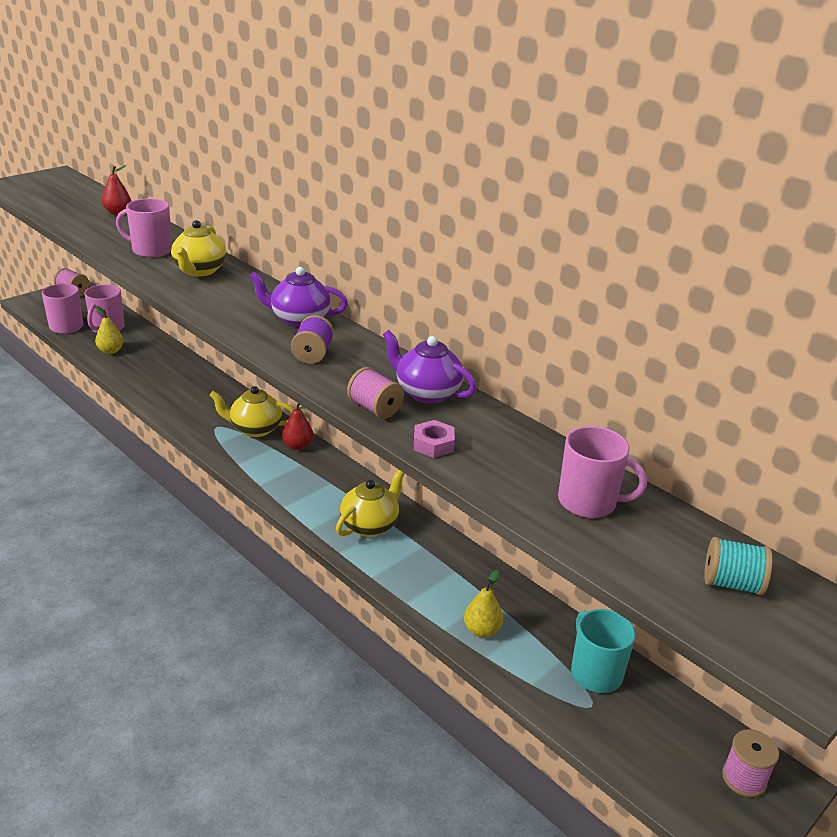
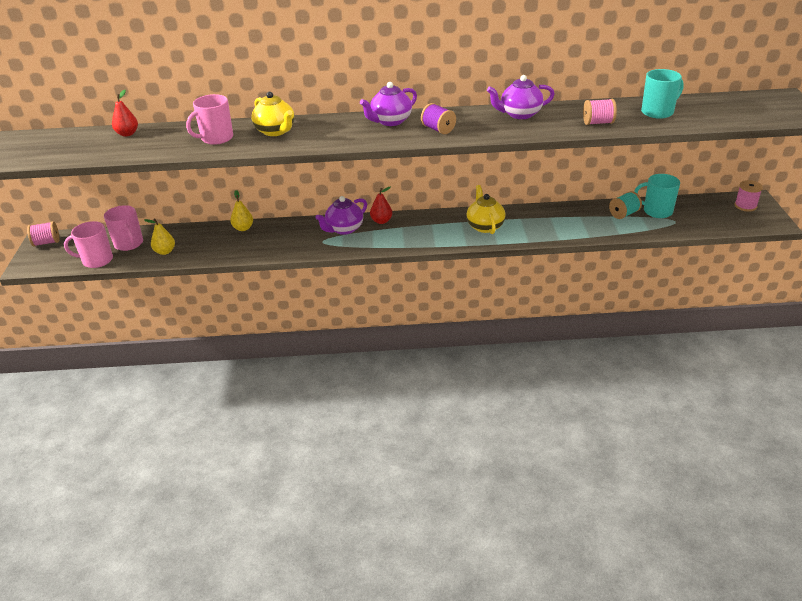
camera: 45 degrees left, 5 degrees up
yellow teapot [209,386,294,437] -> purple teapot [315,196,367,235]
pink spool [347,367,404,419] -> pink spool moved to [583,99,617,125]
pink nut [414,420,455,458] -> none
yellow pear [464,570,503,638] -> yellow pear moved to [230,190,253,231]
pink mug [558,426,647,518] -> turquoise mug [641,69,684,119]
turquoise spool [704,537,773,596] -> turquoise spool moved to [609,191,642,219]

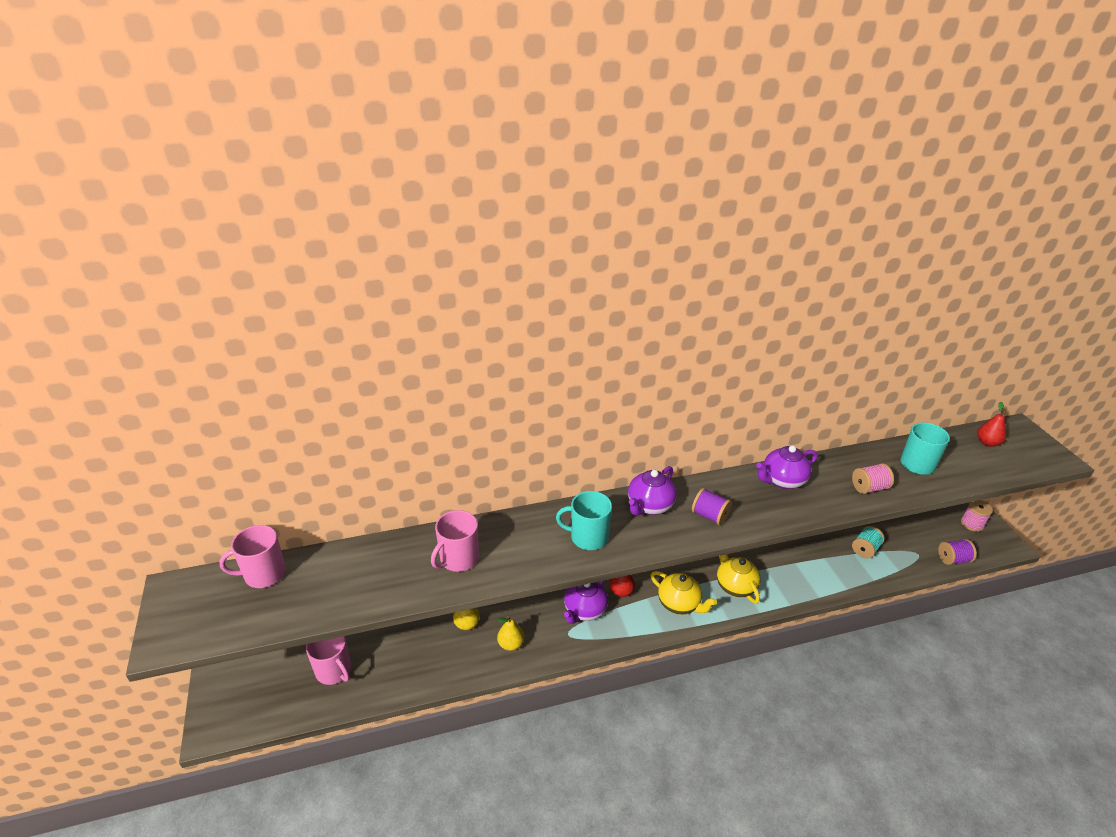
camera: 15 degrees left, 0 degrees up
pink spool [27,221,60,247] -> none
pink mug [64,221,113,268] -> pink mug moved to [219,525,286,588]
red pear [112,90,138,137] -> red pear moved to [977,402,1006,447]
yellow pear [144,218,175,255] -> yellow pear moved to [497,616,524,651]
yellow teapot [251,92,294,136] -> yellow teapot moved to [650,571,717,615]
turquoise mug [634,174,680,218] -> turquoise mug moved to [556,491,612,550]
none -> purple spool [938,539,977,565]

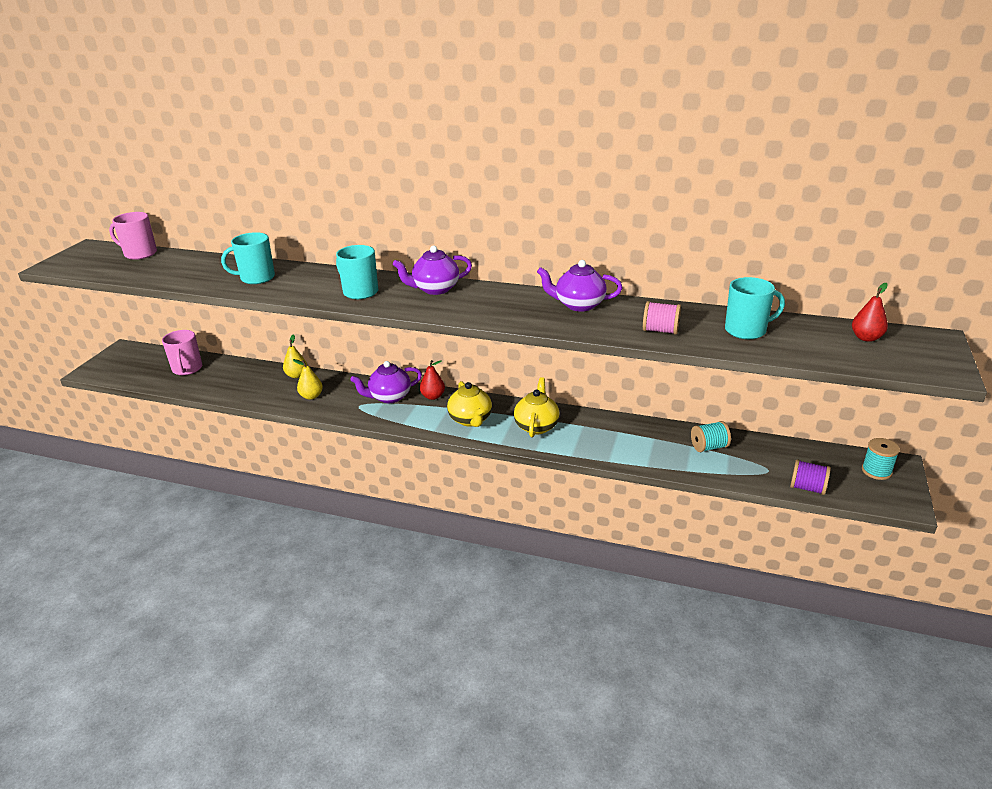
camera: 35 degrees right, 5 degrees down
pink mug [431,510,479,572] -> turquoise mug [221,232,275,284]
purple spool [692,488,732,525] -> none
pink spool [961,500,993,532] -> turquoise spool [862,438,900,480]

